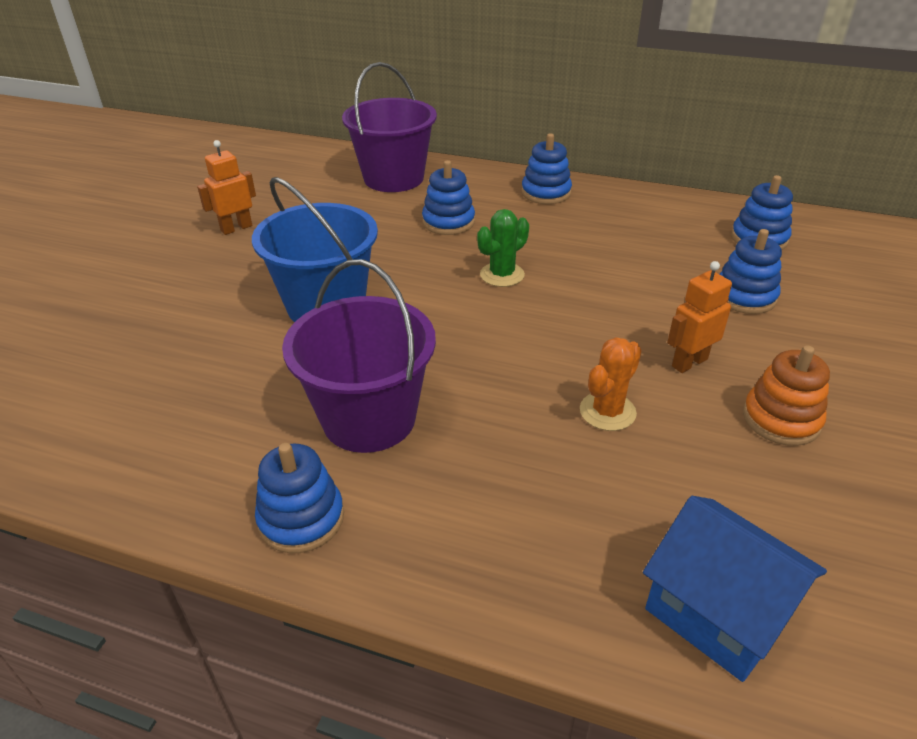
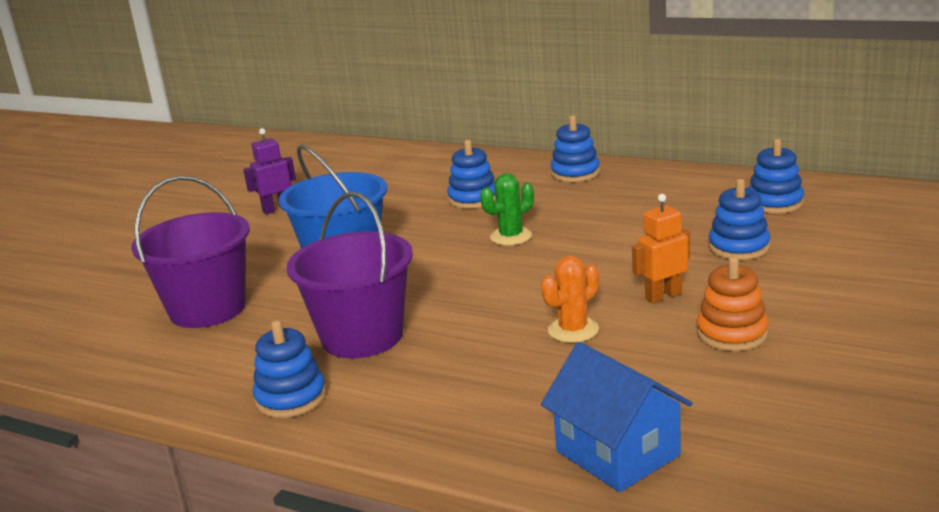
camera: 10 degrees right, 15 degrees down
orange robot [197,140,256,235] -> purple robot [243,128,296,214]
purple bucket [342,62,437,192] -> purple bucket moved to [131,176,250,328]

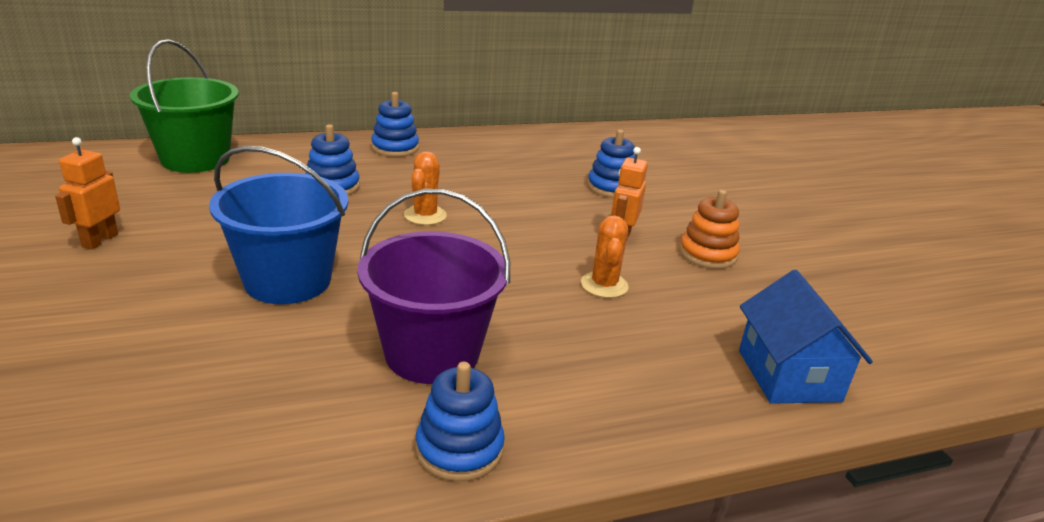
camera: 50 degrees left, 5 degrees up
purple bucket [131,176,250,328] -> none
purple robot [243,128,296,214] -> orange robot [55,137,120,249]
green cactus [480,173,534,245] -> orange cactus [404,151,447,225]
blue house [541,342,692,492] -> blue house turned 75 degrees clockwise [739,270,873,404]
blue stacking toy [748,139,804,213] -> none
none -> green bucket [130,39,239,173]

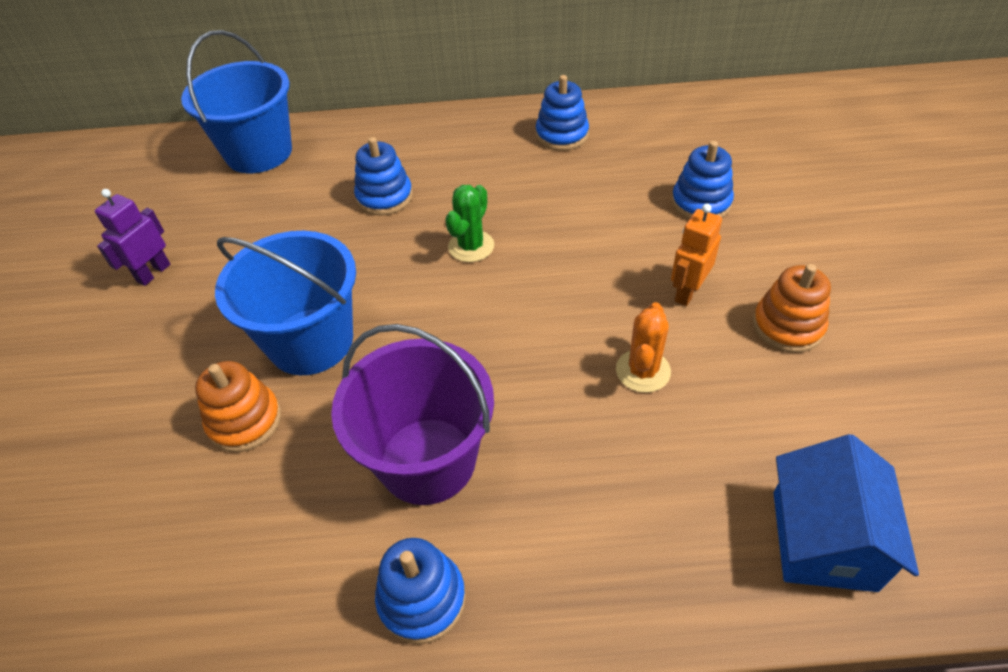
camera: 20 degrees right, 20 degrees up
orange robot [55,137,120,249] -> purple robot [95,189,171,286]
green bucket [130,39,239,173] -> blue bucket [181,30,292,173]
blue stacking toy [371,92,419,157] -> blue stacking toy moved to [536,75,589,151]
orange cactus [404,151,447,225] -> green cactus [445,185,494,262]
none -> orange stacking toy [195,361,281,452]

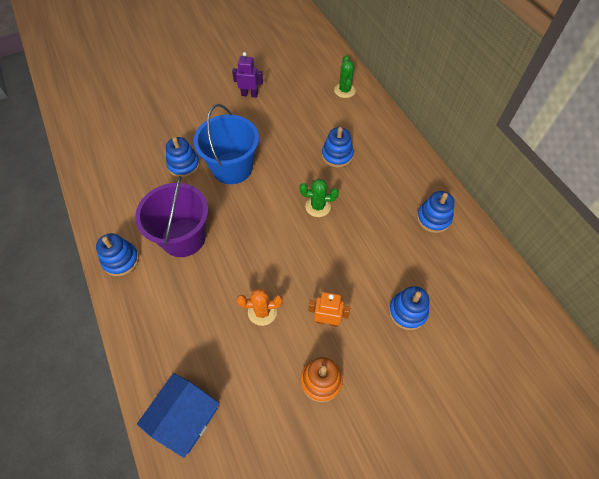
camera: 65 degrees right, 10 degrees up
blue bucket [181,30,292,173] -> green cactus [334,55,356,98]
orange stacking toy [195,361,281,452] -> blue stacking toy [166,137,200,178]
blue house [774,434,919,592] -> blue house turned 45 degrees counterclockwise [137,373,220,458]

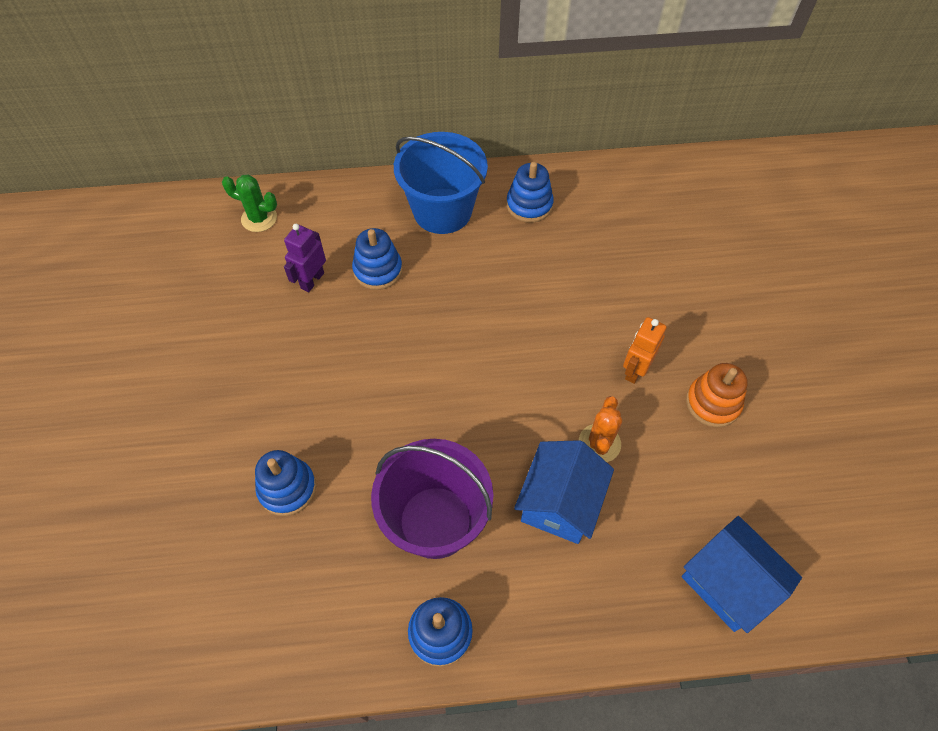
camera: 70 degrees left, 0 degrees up
blue bucket [193,104,259,184] -> blue bucket moved to [394,132,488,234]
purple robot [232,52,263,98] -> purple robot moved to [284,224,326,292]
green cactus [300,179,339,217] -> none
blue stacking toy [389,286,429,330] -> none
none -> blue house [514,440,614,544]

